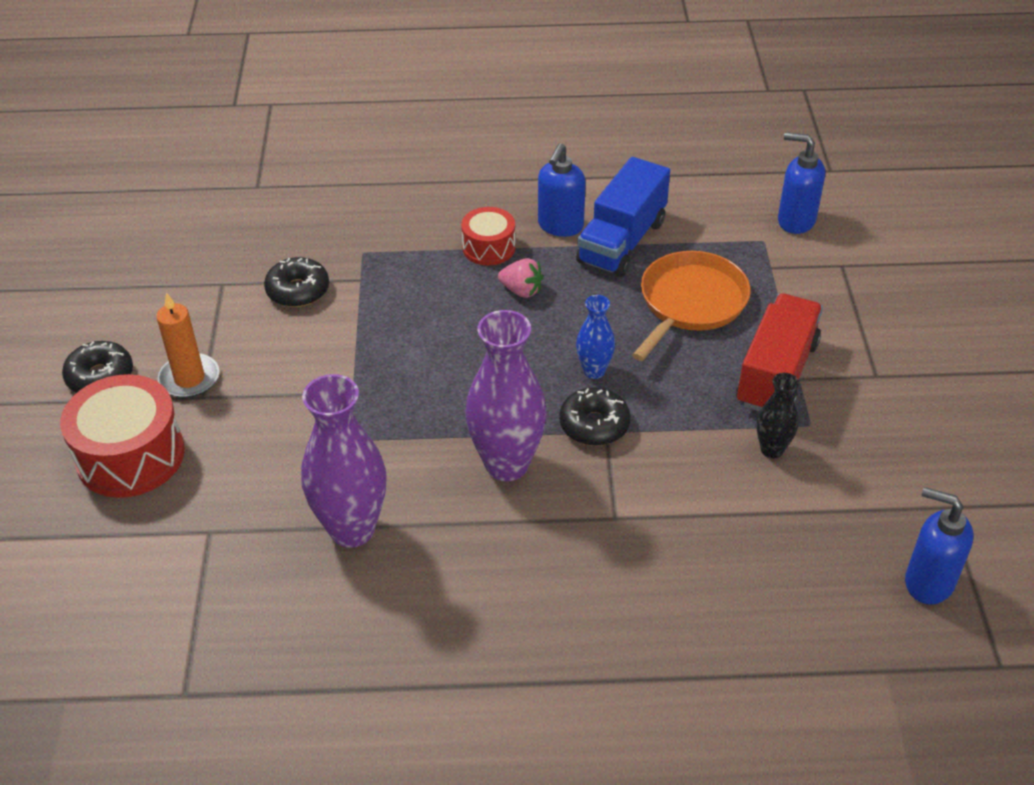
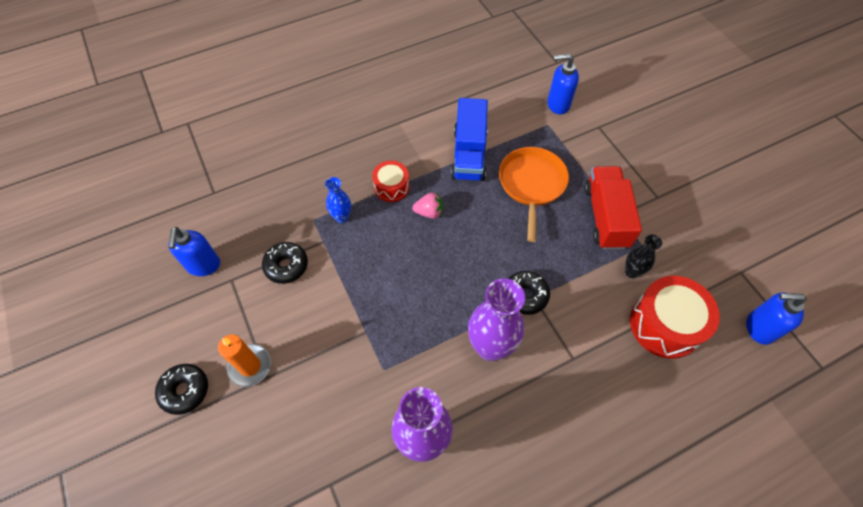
camera: 25 degrees left, 15 degrees up
red drum [60,374,185,498] -> red drum moved to [630,276,720,359]
blue soap dispenser [538,143,586,237] -> blue soap dispenser moved to [168,227,220,276]
blue vase [576,295,615,379] -> blue vase moved to [325,177,351,223]

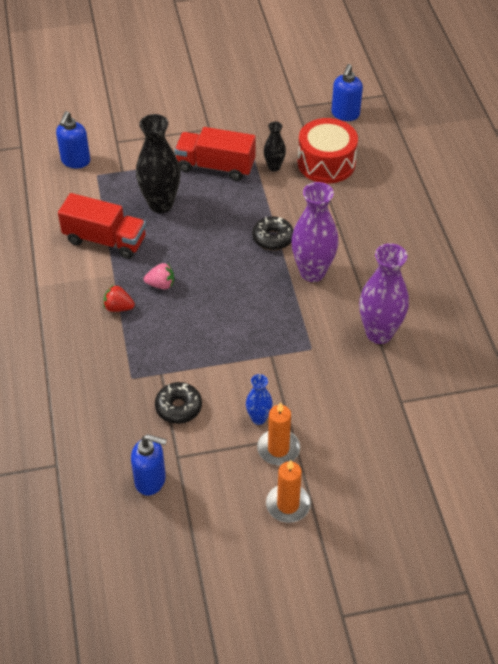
camera: 75 degrees left, 10 degrees down
black donut [155,364,208,415] -> orange candle [266,460,311,523]
blue vase [325,177,351,223] -> blue vase moved to [246,374,273,425]
red drum [372,160,409,202] -> red strawberry [103,285,135,312]
pink strawberry [412,192,443,219] -> pink strawberry turned 75 degrees clockwise [144,263,174,289]
blue truck [451,98,488,181] -> red truck [58,193,146,259]
orange pan [499,147,569,242] -> black vase [136,114,181,213]

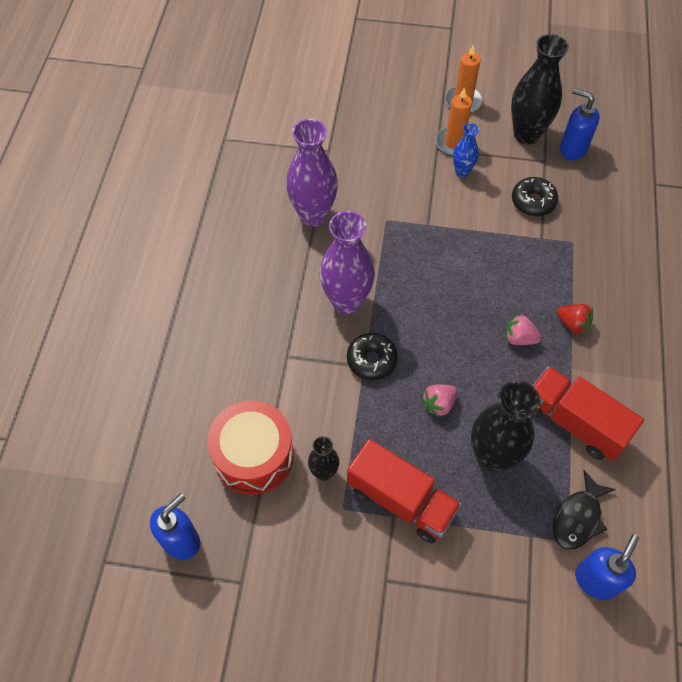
camera: 160 degrees left, 10 degrees up
none -> pink strawberry [422,384,457,418]
none -> black vase [511,34,569,145]
none -> black fish [553,470,616,550]

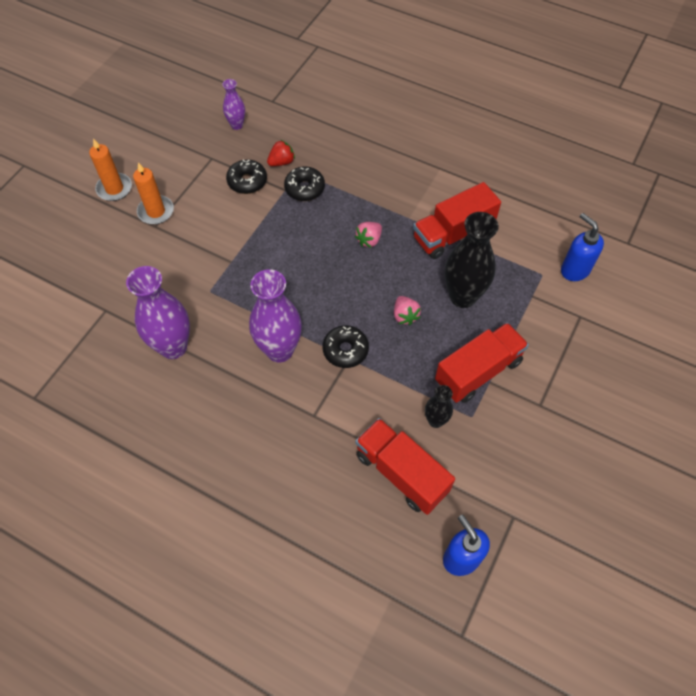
camera: 70 degrees left, 0 degrees up
red drum [207,401,294,495] -> red truck [355,418,455,515]
blue vase [453,123,479,177] -> none
black vase [511,34,569,145] -> none
black fish [553,470,616,550] -> none
red strawberry [557,304,593,335] -> red strawberry moved to [267,140,295,166]
blue soap dispenser [560,88,600,160] -> none
none -> purple vase [222,79,245,130]
none -> black donut [284,167,325,201]

